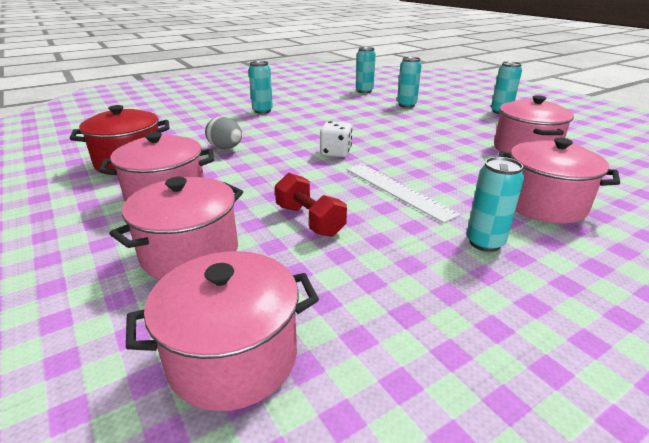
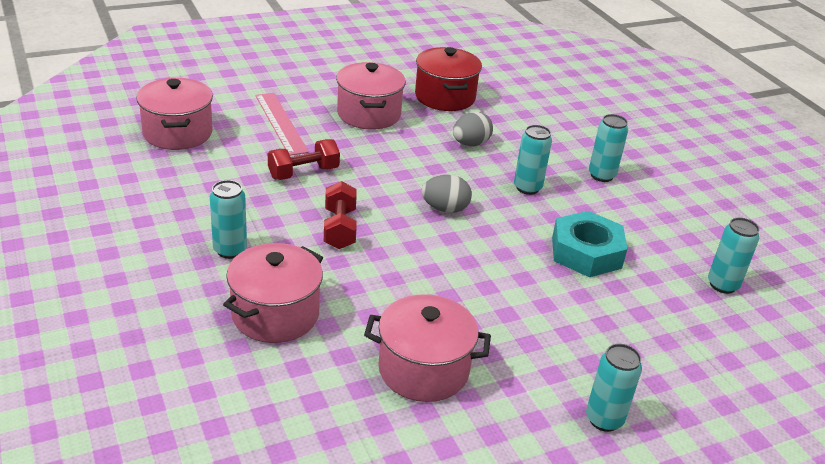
camera: 95 degrees right, 5 degrees up
pink pot [109,177,243,280] -> pink ruler [255,93,309,156]
white dice [320,121,352,157] -> grey egg [421,175,472,213]
white ruler [346,164,460,223] -> red dumbbell [324,181,357,249]
turquoise can [397,57,422,108] -> turquoise can moved to [514,125,552,195]
none -> turquoise nut [552,211,627,277]

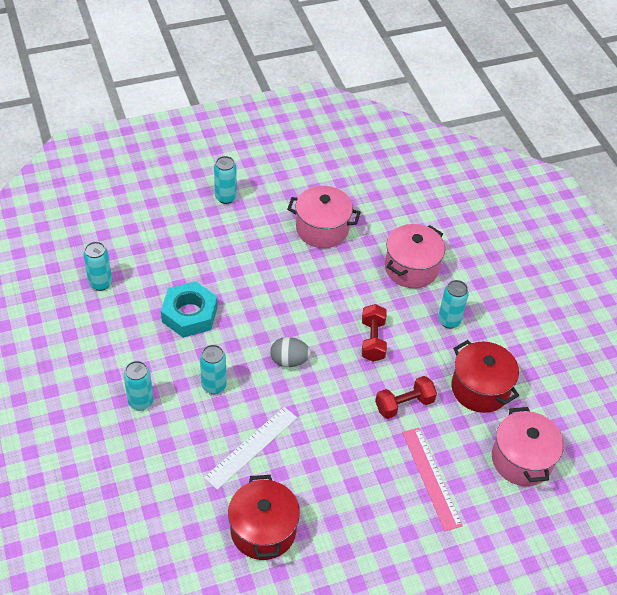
camera: 175 degrees left, 15 degrees up
pink pot [336,62,406,130] -> none
grey egg [453,112,493,146] -> white ruler [204,407,297,490]
none -> red pot [451,340,519,413]

